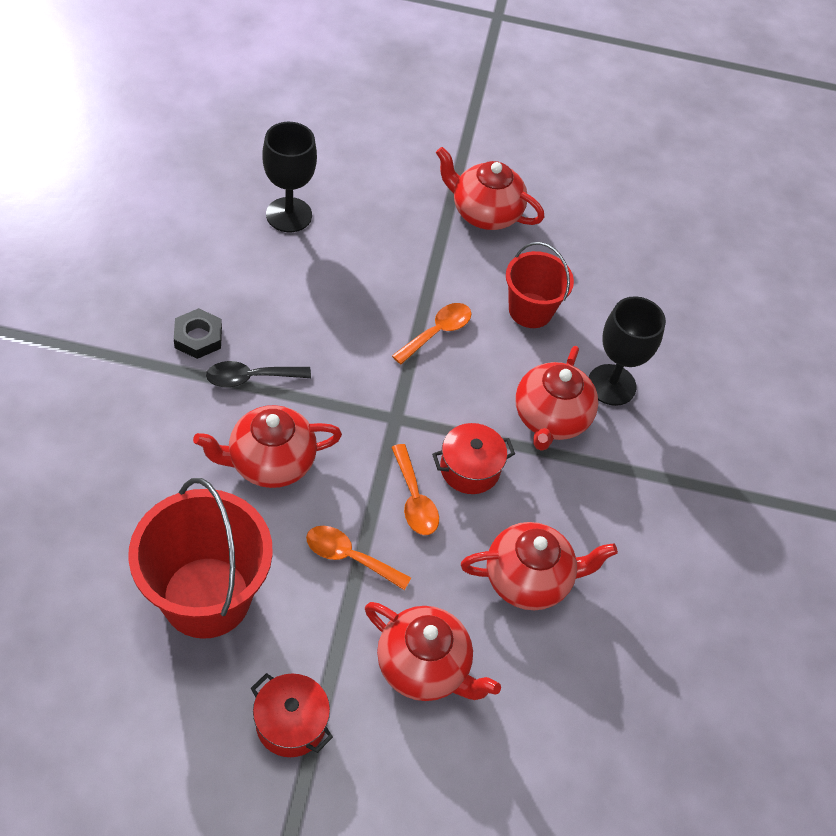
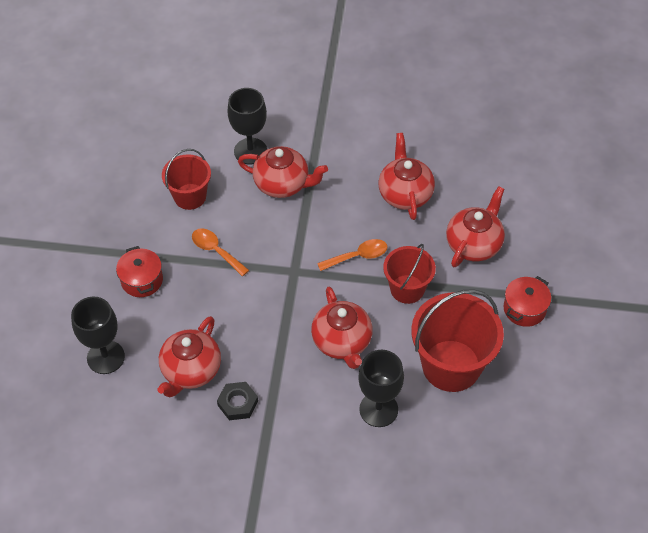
camera: 85 degrees left, 0 degrees up
black spoon [206,361,311,387] -> none
orange spoon [306,526,411,590] -> red bucket [383,244,436,304]
red pot [432,423,515,494] -> red pot moved to [116,246,163,297]
red teapot [436,147,544,230] -> red teapot moved to [157,316,221,397]
none -> black goblet [358,350,404,427]

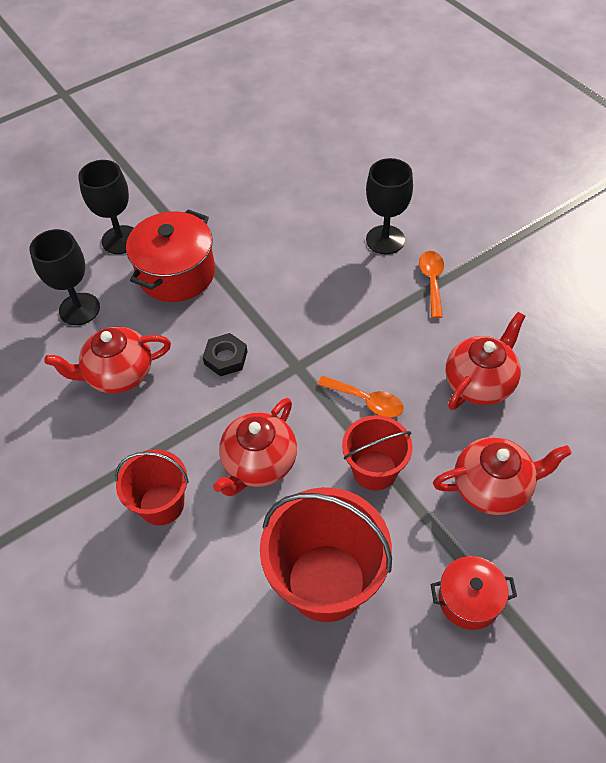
camera: 50 degrees right, 0 degrees up
red pot [116,246,163,297] -> red pot [126,209,215,302], size x1.69
red bucket [162,149,211,210] -> red bucket moved to [115,449,189,525]
orange spoon [192,228,249,276] -> orange spoon moved to [419,251,444,318]
black nut [217,382,258,420] -> black nut moved to [203,333,248,376]
red teapot [238,146,328,198] -> none
black goblet [358,350,404,427] -> black goblet moved to [78,160,133,254]

